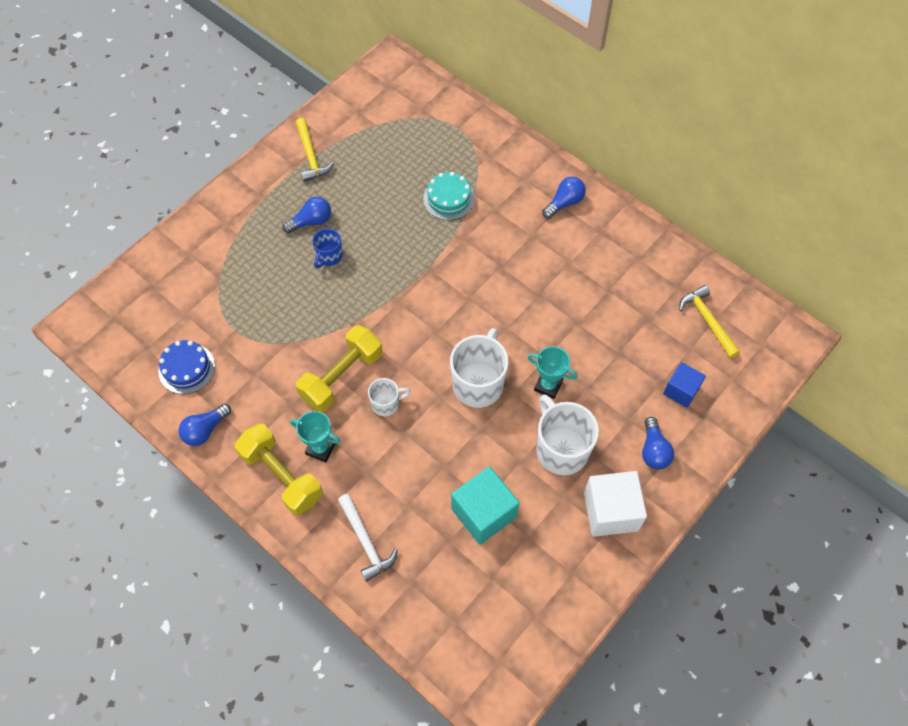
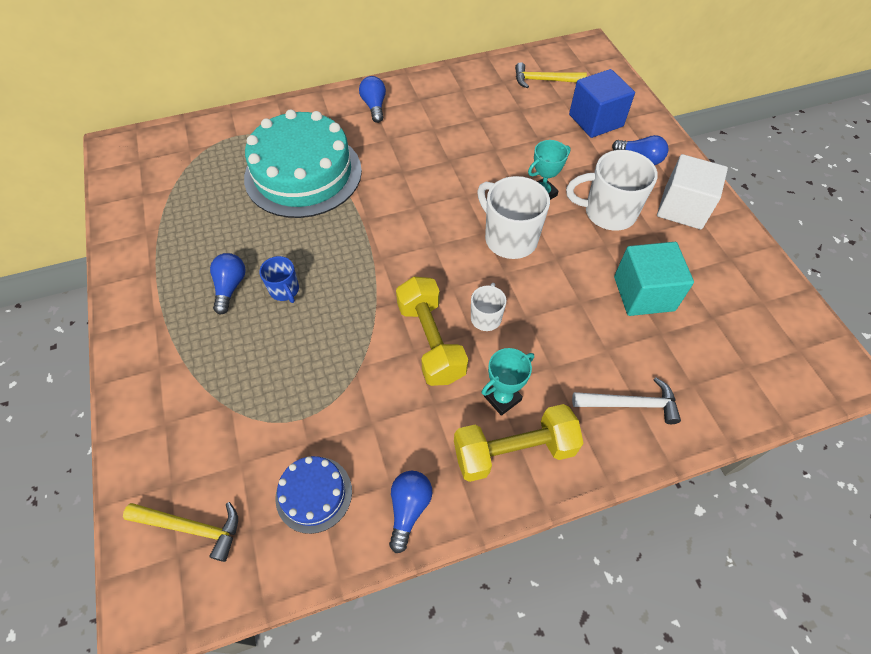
camera: 60 degrees left, 5 degrees down
blue light bulb [179,403,231,446] -> blue light bulb turned 150 degrees counterclockwise [389,471,432,553]
yellow hammer [296,118,334,182] -> yellow hammer moved to [123,502,238,562]
turquoise cake [423,172,475,220] -> turquoise cake [244,109,362,218], size x2.14
blue cube [663,362,706,408] -> blue cube [569,69,635,138], size x1.62

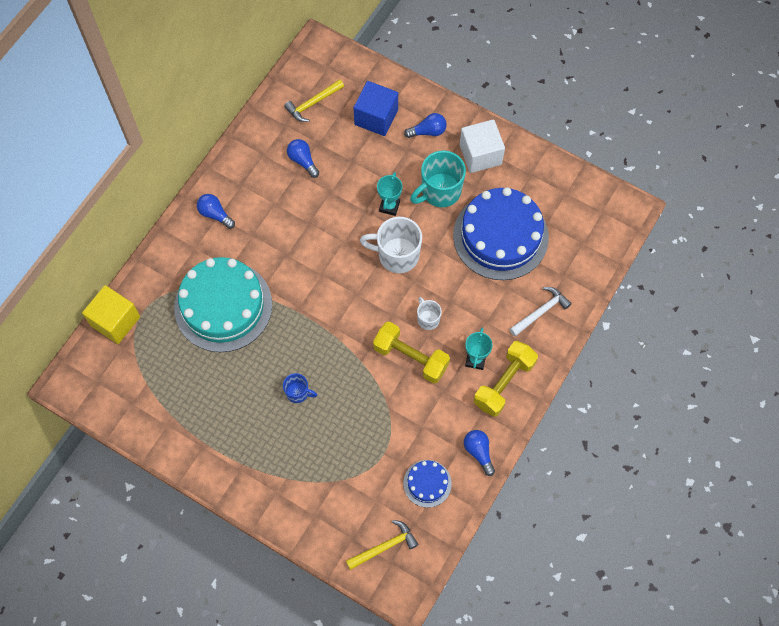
camera: 40 degrees left, 10 degrees up
blue light bulb [210,253,246,315] -> blue light bulb moved to [287,139,319,178]
white mug [566,150,658,231] -> turquoise mug [410,150,466,207]
turquoise cube [614,242,694,316] -> blue cake [453,187,549,280]
none -> yellow cube [82,285,140,344]

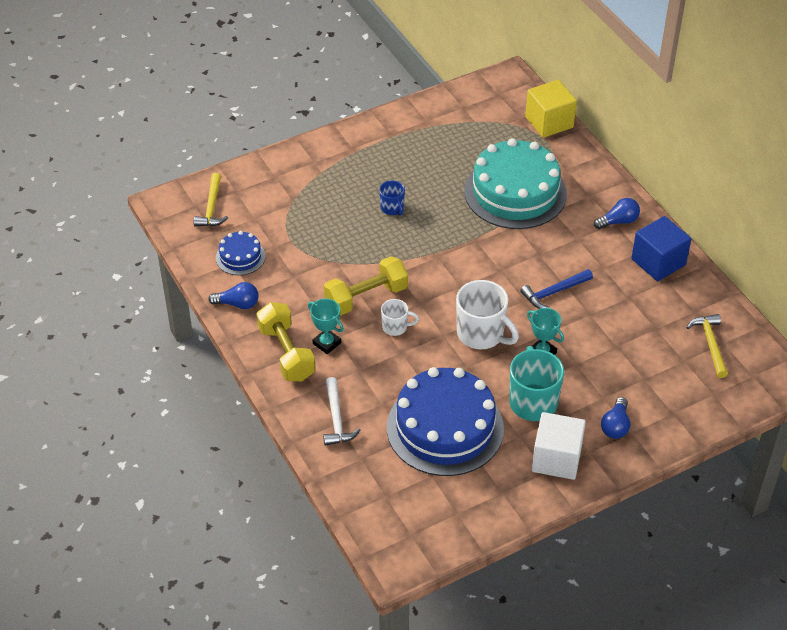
camera: 120 degrees right, 20 degrees down
blue mug [283,373,317,403] -> blue mug turned 75 degrees counterclockwise [379,181,405,216]
blue light bulb [287,139,319,178] -> none
blue cube [353,81,398,136] -> blue cube moved to [631,216,691,281]
white mug [360,217,422,273] -> white mug turned 90 degrees clockwise [456,280,519,349]
none -> blue hammer [520,269,593,309]

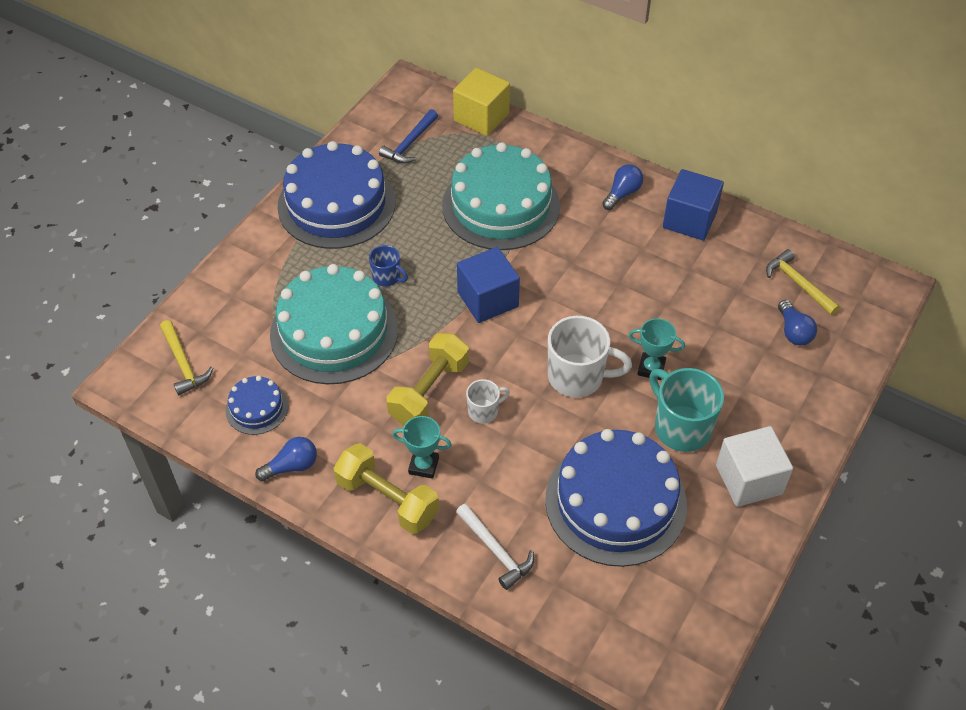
camera: 30 degrees left, 5 degrees up
blue hammer [520,269,593,309] -> blue hammer moved to [379,110,438,164]
blue light bulb [601,397,630,439] -> blue light bulb moved to [778,300,817,346]
none -> turquoise cake [270,264,398,384]
none -> blue cake [277,141,396,249]
none -> blue cube [457,247,520,323]

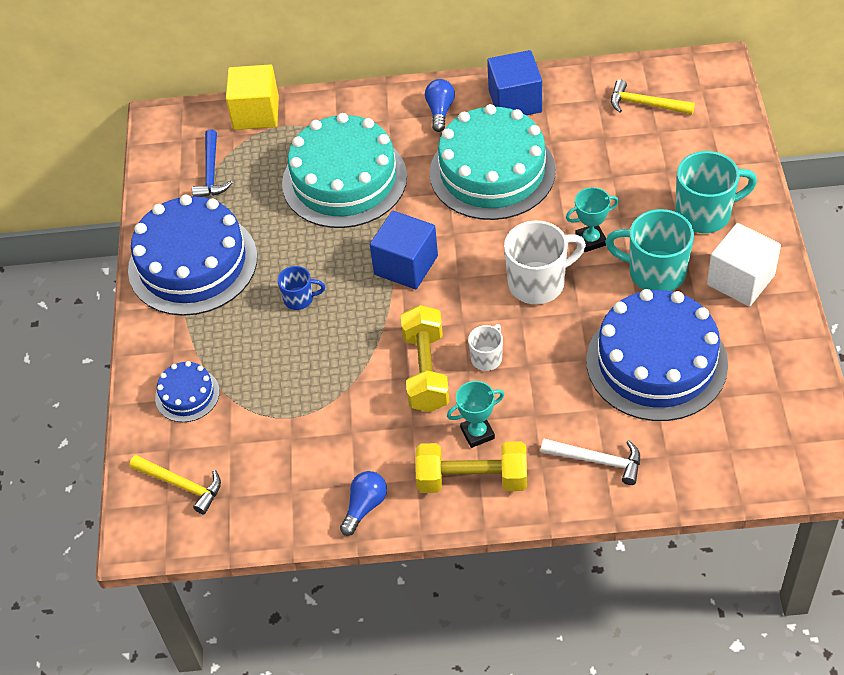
camera: 30 degrees left, 0 degrees up
blue cake [226,376,288,435] -> blue cake moved to [155,361,220,422]
turquoise cake [270,264,398,384] -> turquoise cake moved to [430,104,556,220]
blue light bulb [778,300,817,346] -> none
none -> turquoise mug [675,151,757,233]

